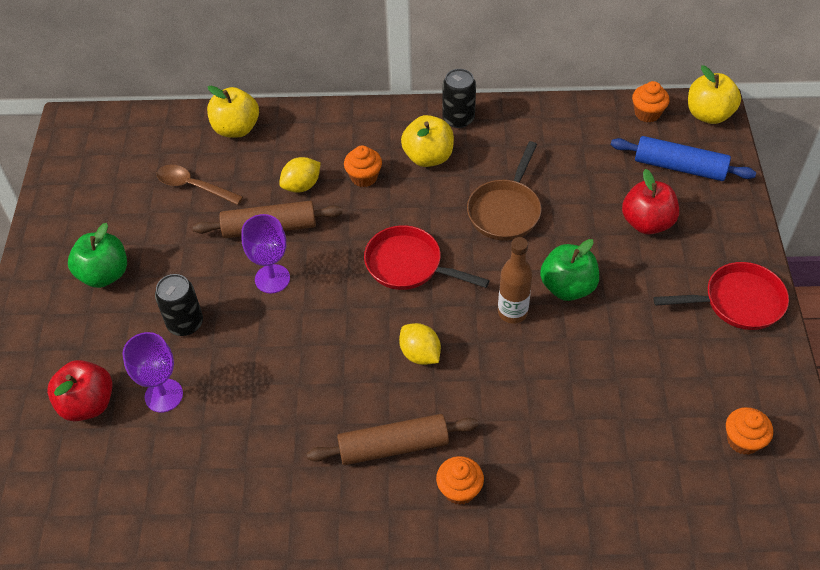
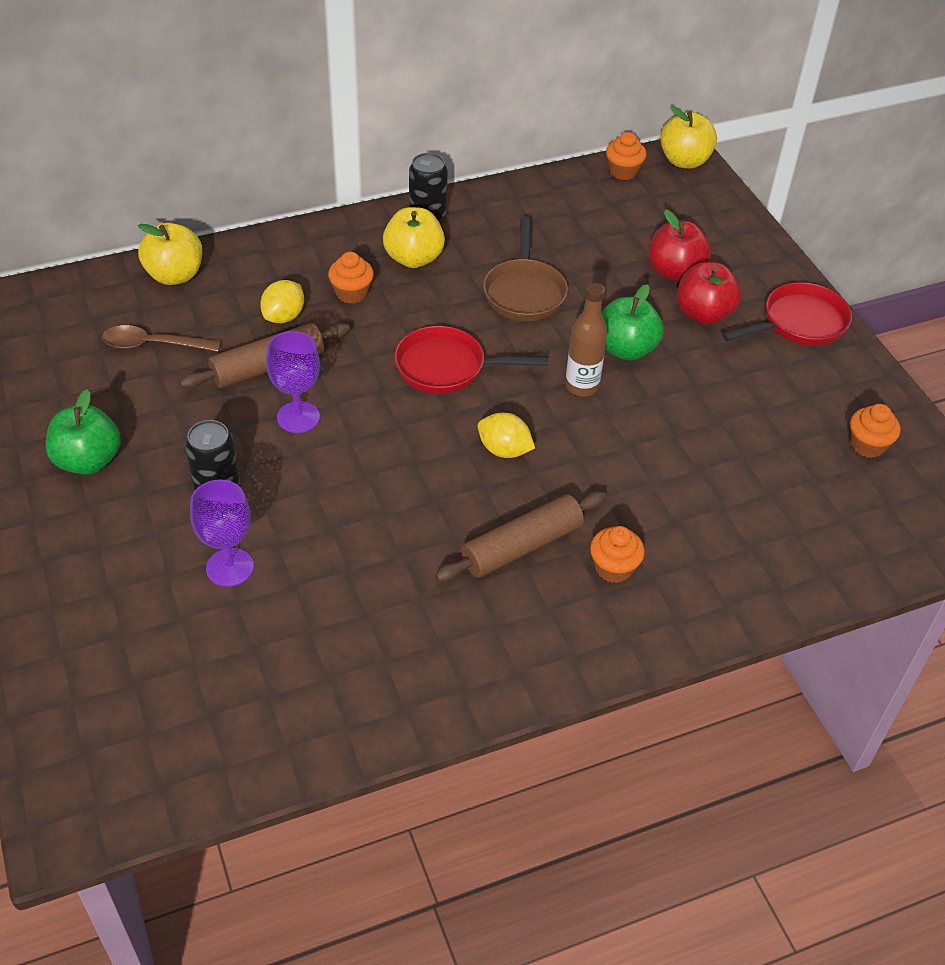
camera: 25 degrees left, 5 degrees down
red apple [47,360,112,422] -> red apple moved to [677,262,741,325]
blue rolling pin [611,136,756,181] -> none

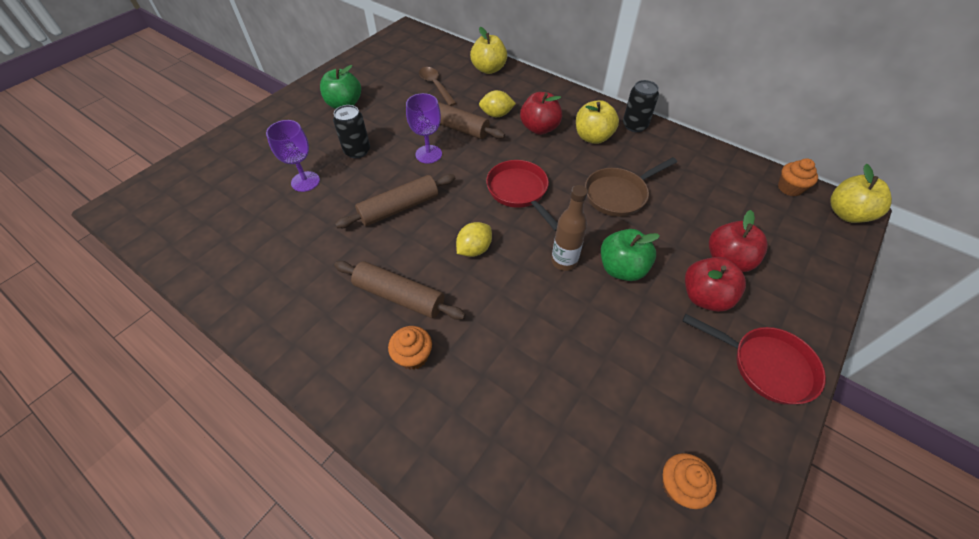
camera: 60 degrees right, 5 degrees up
orange cupcake [328,252,374,304] -> red apple [520,92,562,135]
yellow lemon [477,413,535,458] -> yellow lemon turned 45 degrees clockwise [456,222,492,257]
none -> brown rolling pin [335,174,455,228]

